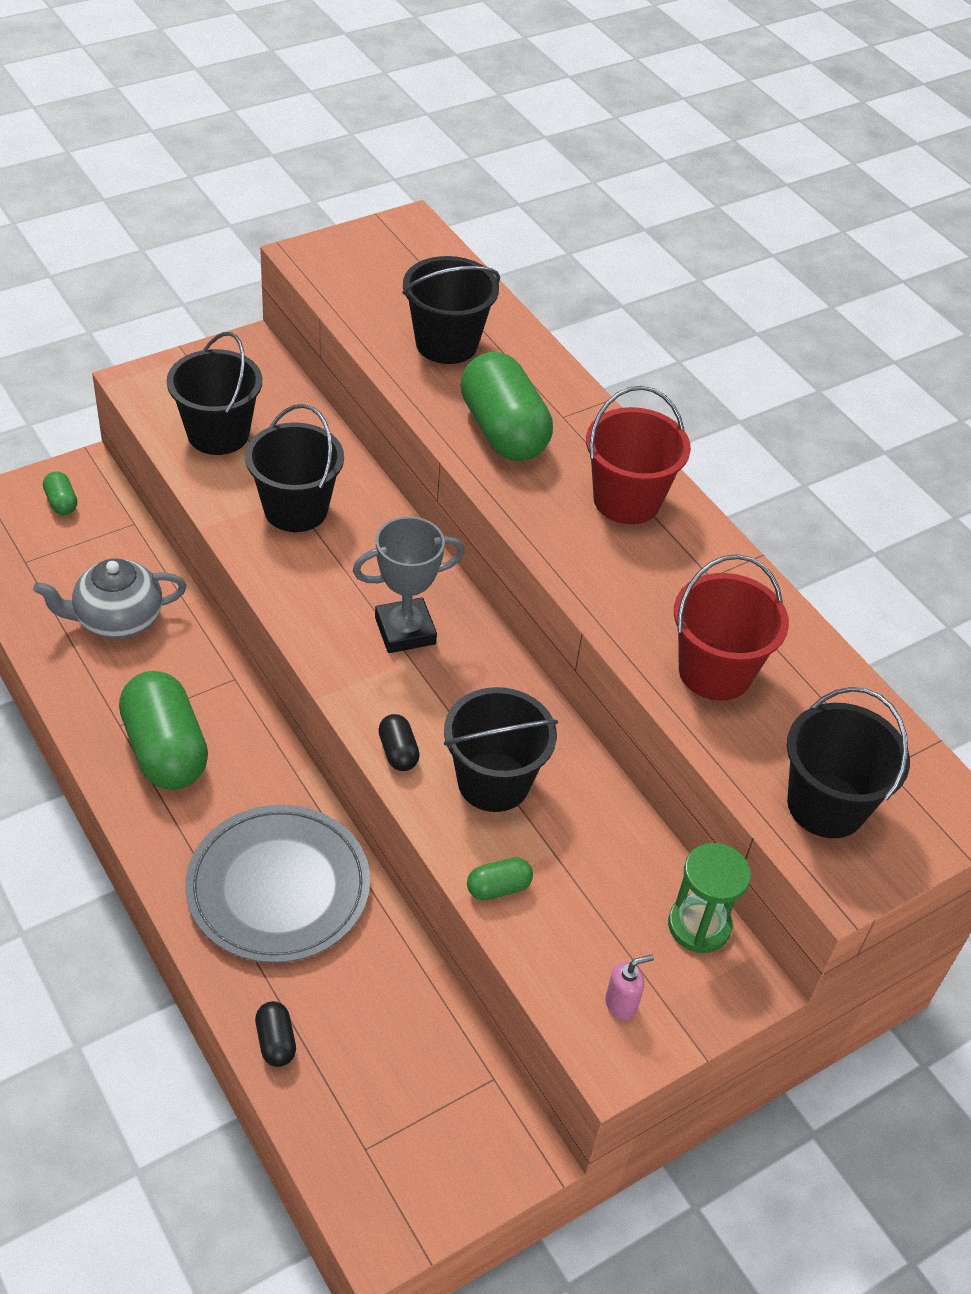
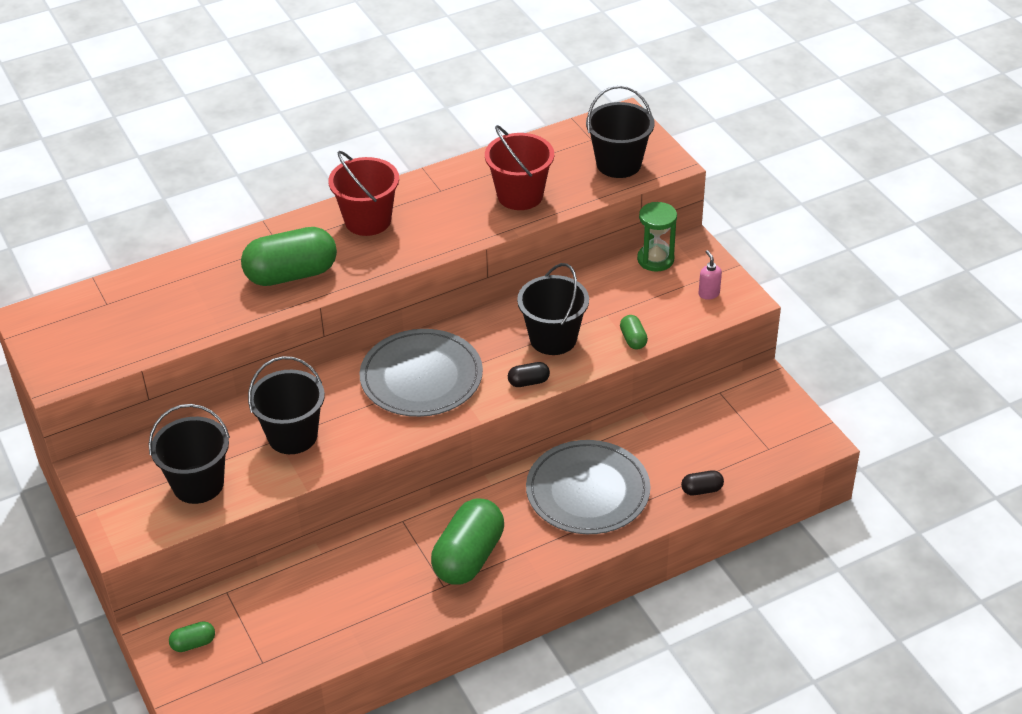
camera: 80 degrees left, 5 degrees down
grey teapot [33,558,186,639] -> none
green capsule [119,671,208,790] -> green capsule turned 45 degrees counterclockwise [431,499,504,585]
grey trophy [353,516,465,653] -> grey plate [360,329,483,417]
black bucket [402,256,500,364] -> none

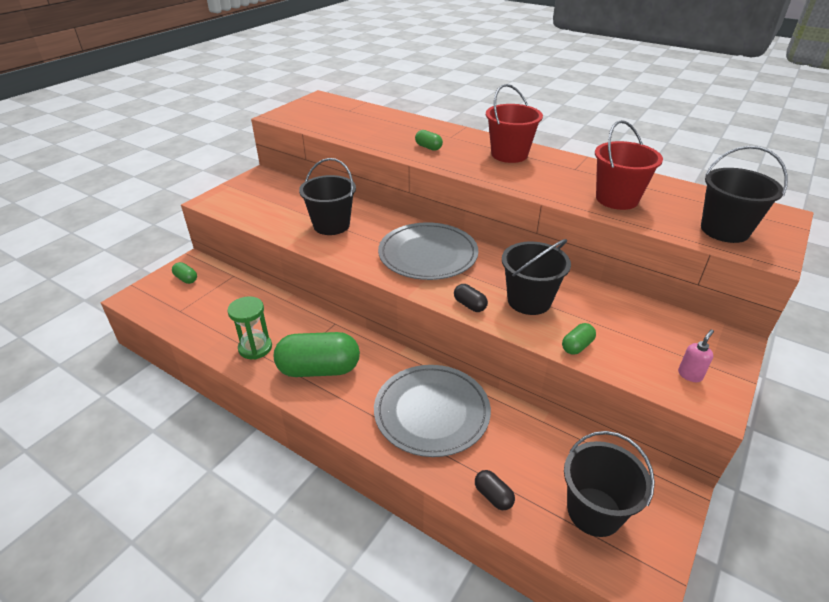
camera: 60 degrees right, 5 degrees down
black bucket [149,404,230,504] -> black bucket moved to [564,431,655,537]
green capsule [241,227,337,286] -> green capsule [415,130,443,151], size x0.44
green hourglass [637,202,677,272] -> green hourglass moved to [227,296,272,359]

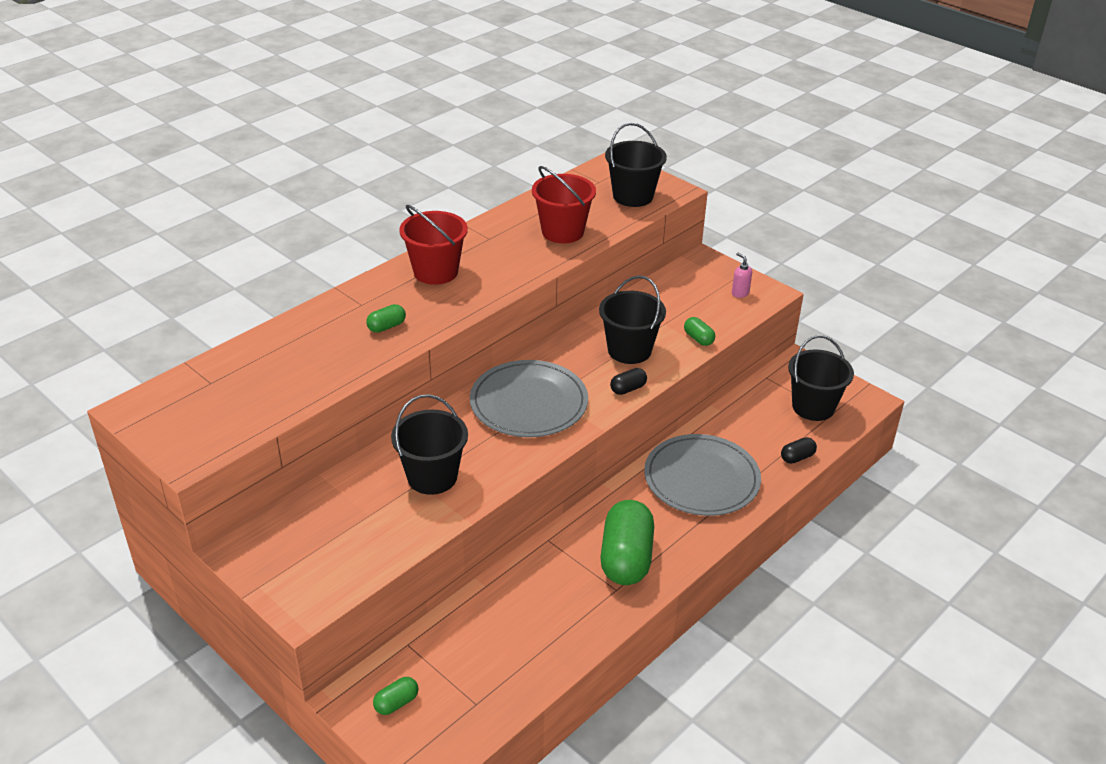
camera: 80 degrees left, 0 degrees up
green hourglass [227,296,272,359] -> none

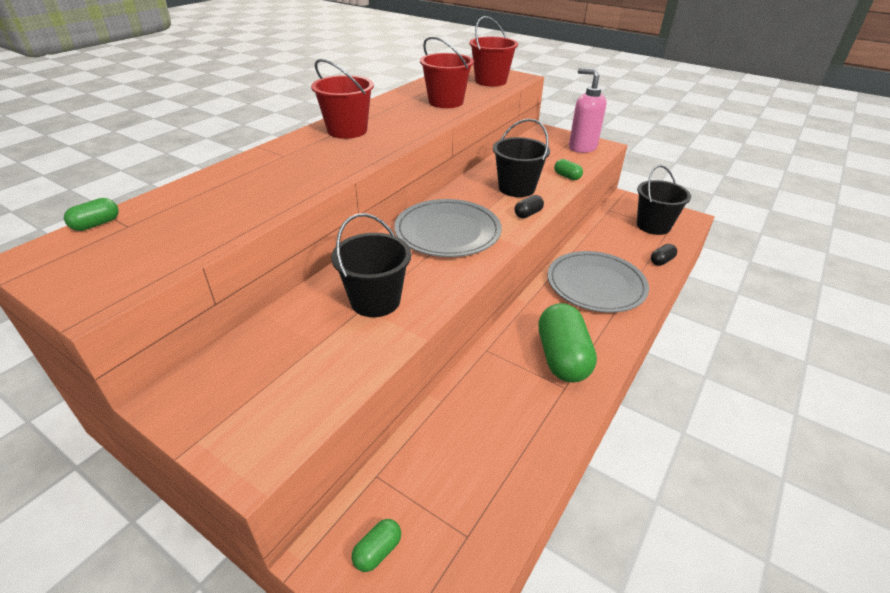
camera: 10 degrees left, 0 degrees up
green capsule [366,304,406,333] -> green capsule moved to [64,198,119,231]
black bucket [605,123,667,207] -> red bucket [469,16,518,87]
pink soap dispenser [732,253,752,298] -> pink soap dispenser [569,68,607,153], size x2.19

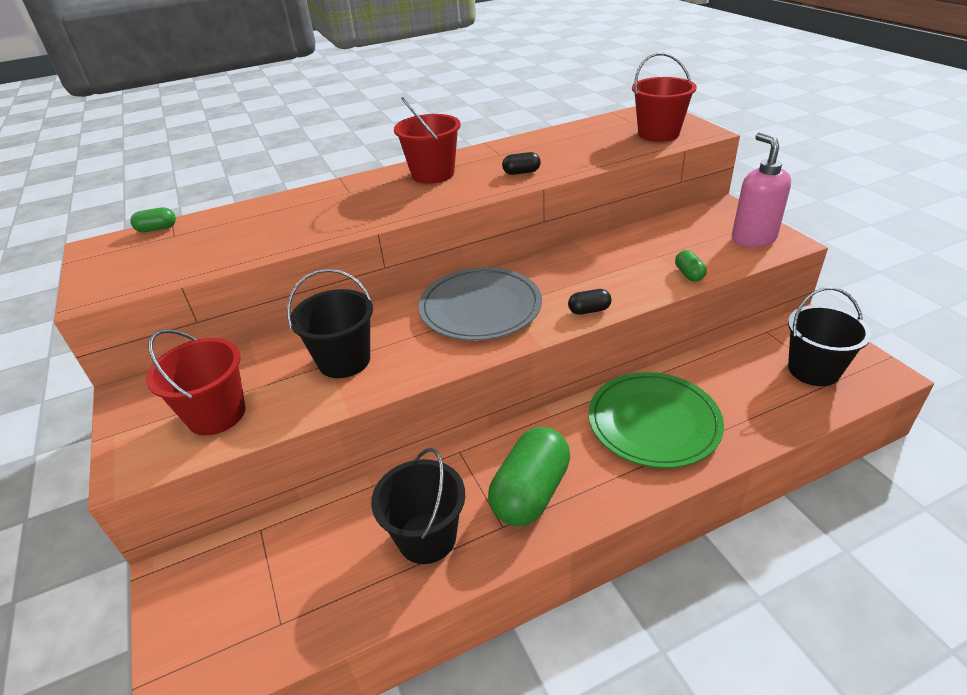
camera: 35 degrees right, 0 degrees up
green capsule [352,519,401,572] -> none
red bucket [420,36,474,108] -> red bucket moved to [146,329,246,435]
black bucket [493,119,550,197] -> black bucket moved to [371,448,465,564]
grey plate [548,251,649,313] -> green plate [589,372,724,468]
black capsule [651,244,677,266] -> black capsule moved to [502,152,541,175]

